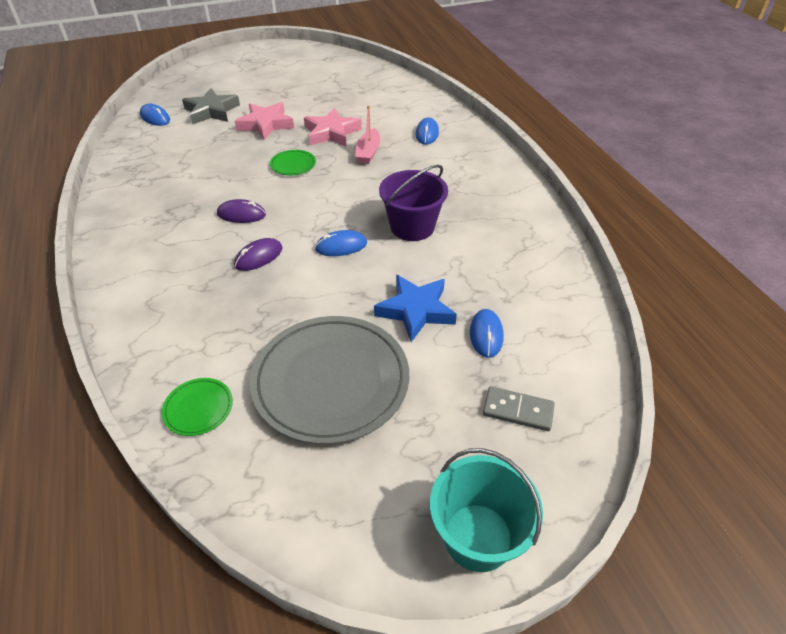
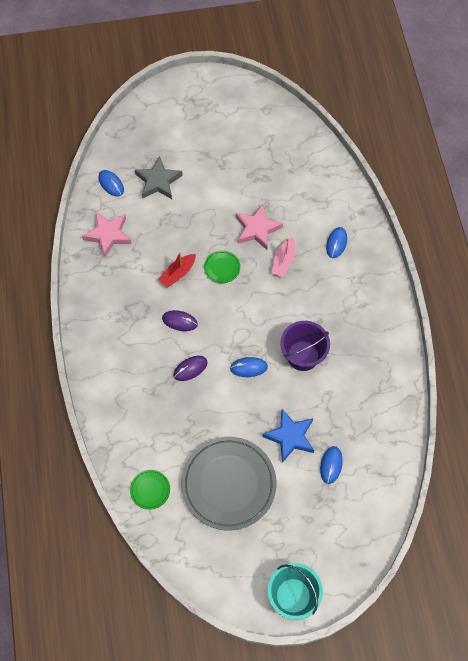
camera: 10 degrees right, 20 degrees up
pink star [235,102,294,140] -> pink star moved to [82,212,131,257]
grey domino [483,387,555,431] -> none
none -> red boat [158,252,196,288]

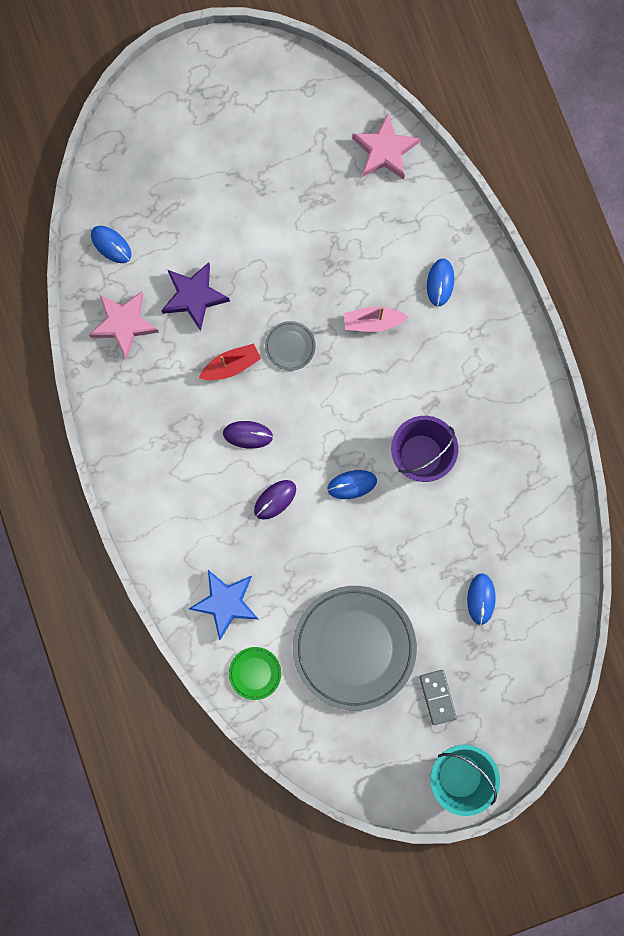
camera: 10 degrees left, 15 degrees up
grey star [135,156,183,199] -> none
red boat [158,252,196,288] -> red boat turned 150 degrees counterclockwise [199,344,261,380]
green plate [204,251,240,283] -> grey plate [265,321,316,371]
pink star [236,203,283,250] -> pink star moved to [352,113,420,180]
blue star [262,409,314,463] -> blue star moved to [189,570,258,640]
pink boat [272,237,295,277] -> pink boat turned 75 degrees clockwise [344,307,408,332]
none -> purple star [161,262,230,331]
none -> grey domino [419,670,457,725]

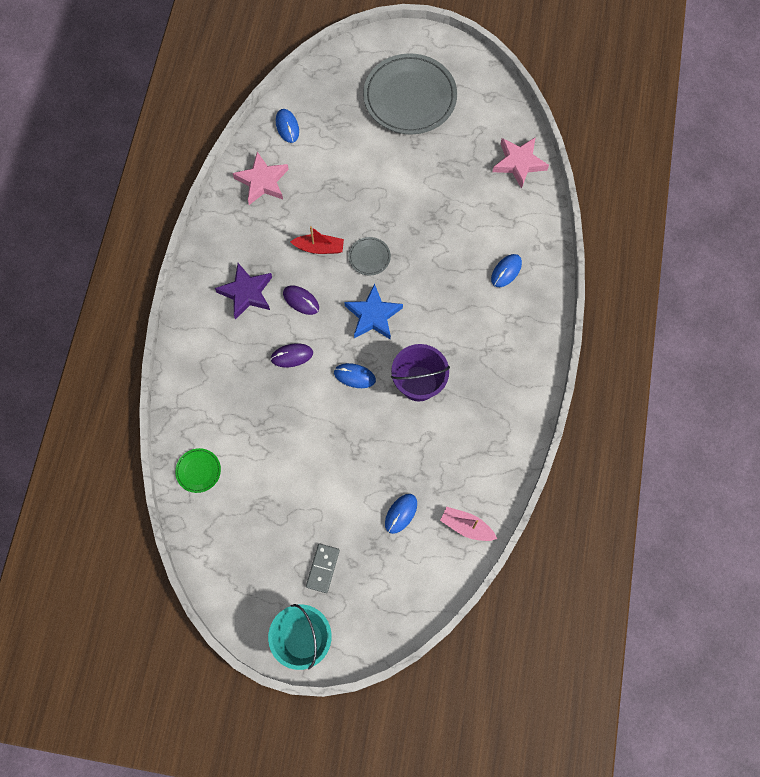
camera: 30 degrees right, 10 degrees down
purple star [161,262,230,331] -> purple star moved to [215,263,272,320]
blue star [189,570,258,640] -> blue star moved to [344,284,403,340]
grey plate [293,586,417,711] -> grey plate moved to [363,53,457,134]
pink boat [344,307,408,332] -> pink boat moved to [440,507,497,541]

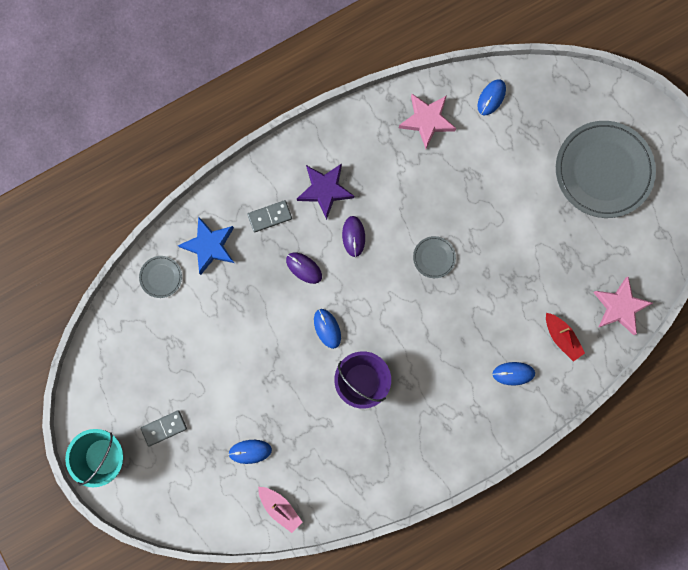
camera: 50 degrees right, 10 degrees up
green plate [175,448,221,493] -> grey plate [139,256,182,298]
red boat [290,226,344,254] -> red boat moved to [546,313,585,362]
blue star [344,284,403,340] -> blue star moved to [178,216,234,275]
pink boat [440,507,497,541] -> pink boat turned 150 degrees clockwise [258,487,303,533]
none -> grey domino [247,200,292,232]

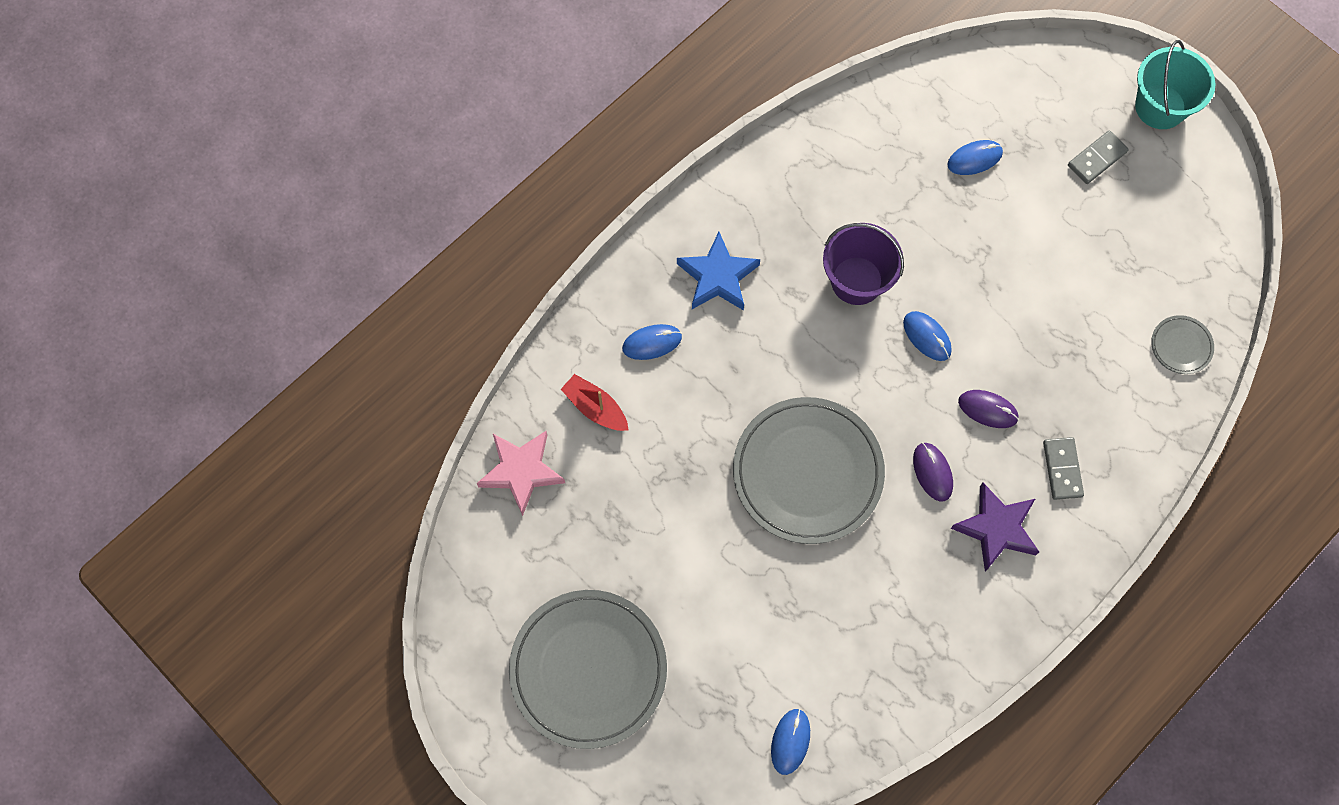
camera: 165 degrees right, 10 degrees down
blue star [178,216,234,275] -> blue star moved to [677,232,760,311]
grey domino [247,200,292,232] -> grey domino turned 60 degrees counterclockwise [1043,437,1084,500]
pink boat [258,487,303,533] -> none
pink star [399,94,456,149] -> none
grey plate [413,236,456,278] -> grey plate [733,397,885,544], size x2.36

